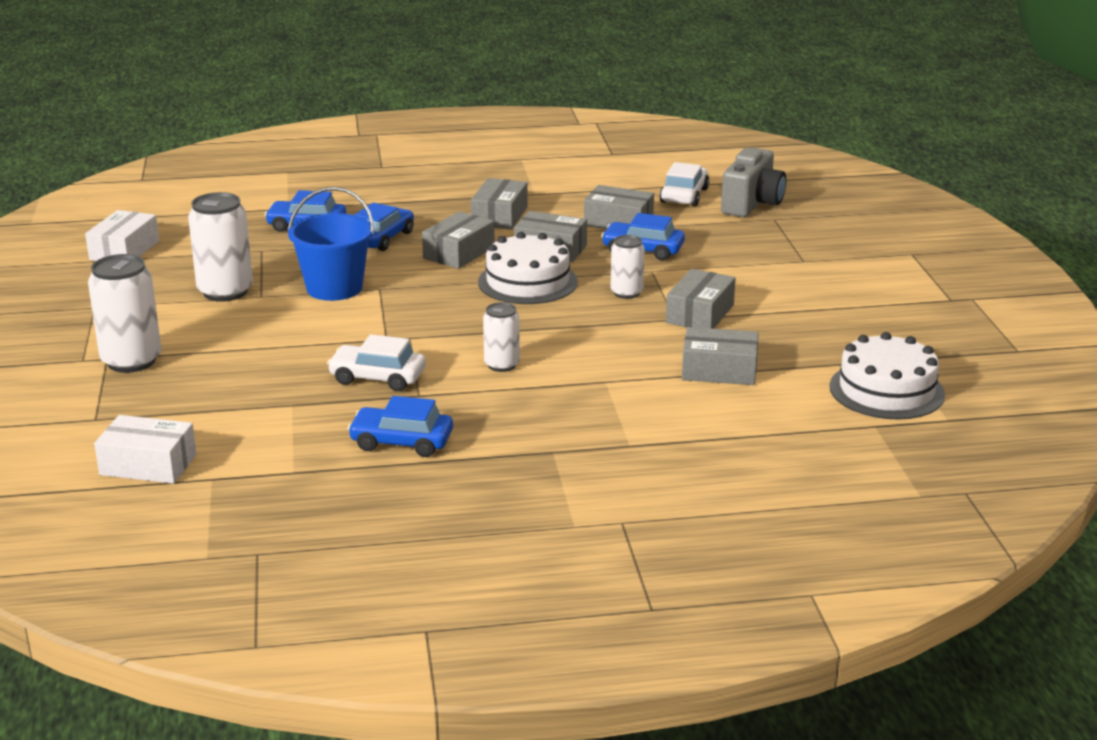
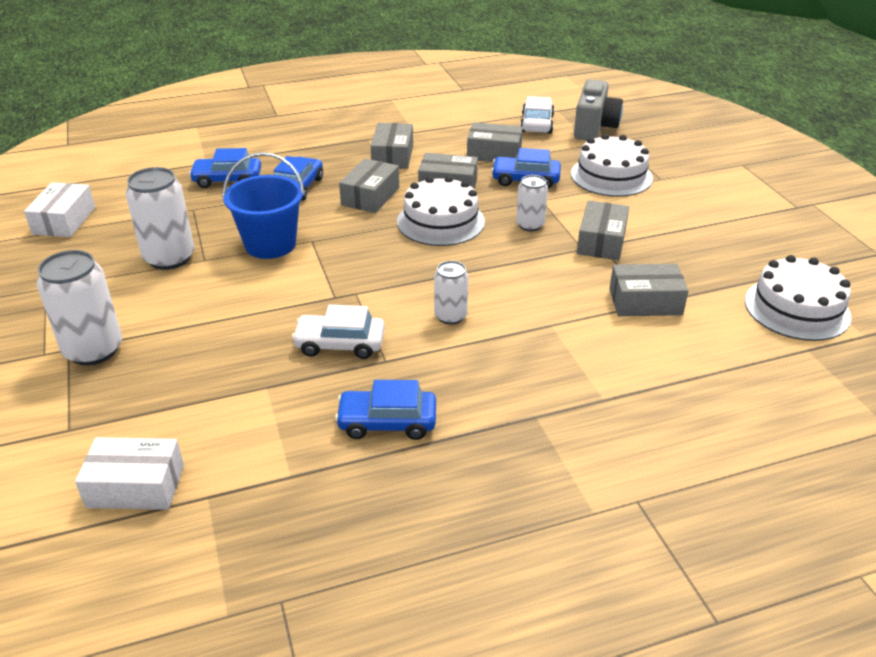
camera: 10 degrees left, 10 degrees up
none -> white cake [571,134,653,197]

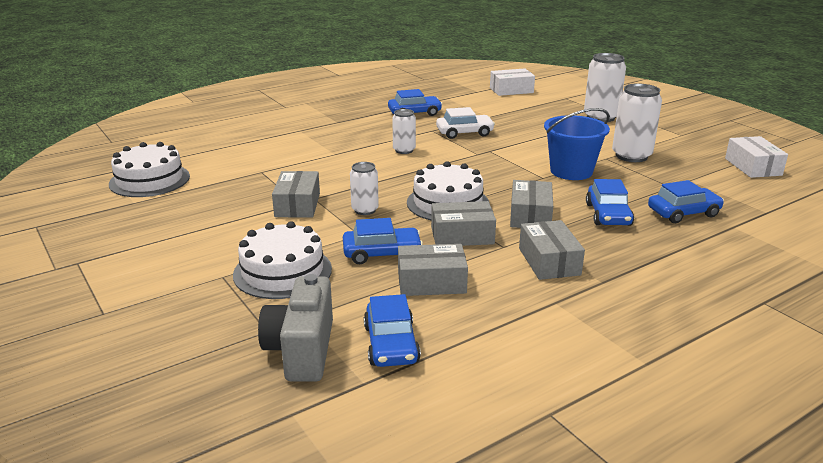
camera: 165 degrees right, 10 degrees down
white car [520,96,554,134] -> blue car [364,294,421,367]
grey box [609,264,689,316] -> none

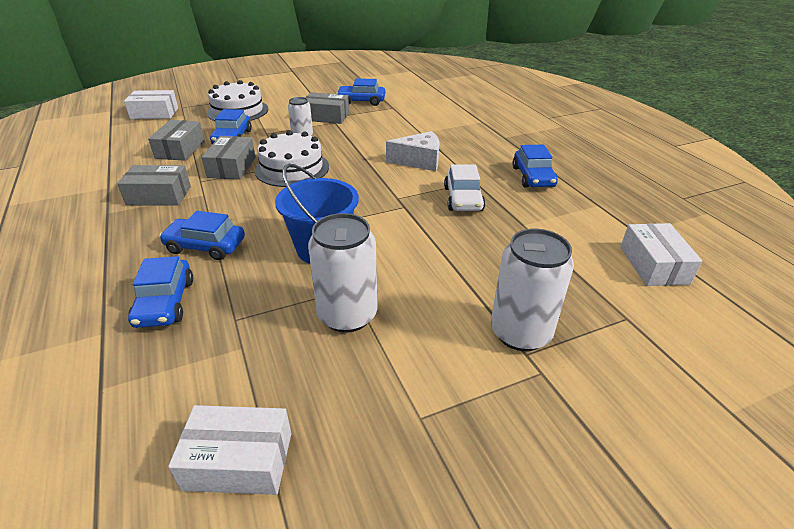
camera: 100 degrees right, 10 degrees up
white cake [109,142,190,197] -> none
grey camera [258,274,333,382] -> white box [124,90,178,119]
blue car [364,294,421,367] -> blue car moved to [336,78,385,106]
white can [392,109,416,154] -> white cheese [386,131,440,171]
grey box [510,180,553,228] -> none

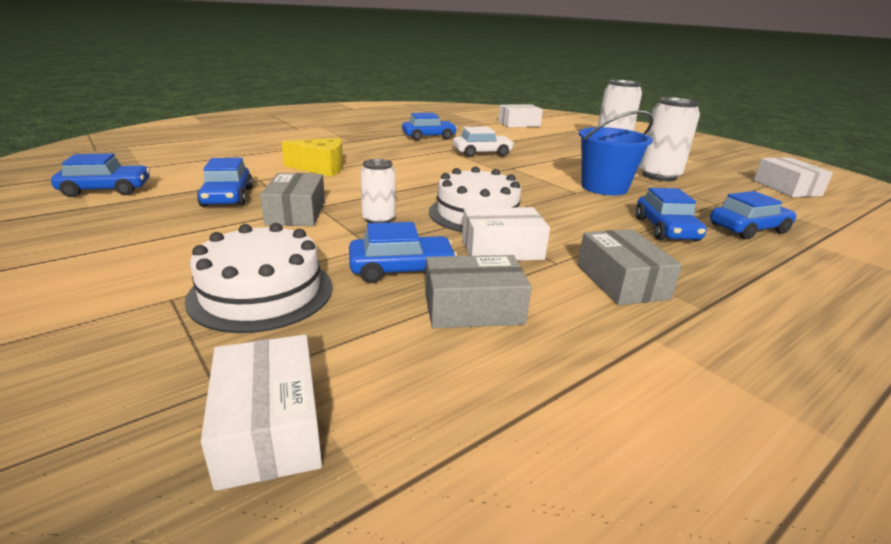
camera: 105 degrees left, 10 degrees down
grey box [202,136,256,180] -> white box [462,207,550,261]
white cheese [386,131,440,171] -> none
none -> blue car [51,153,150,197]
none -> yellow cheese [281,138,343,176]

